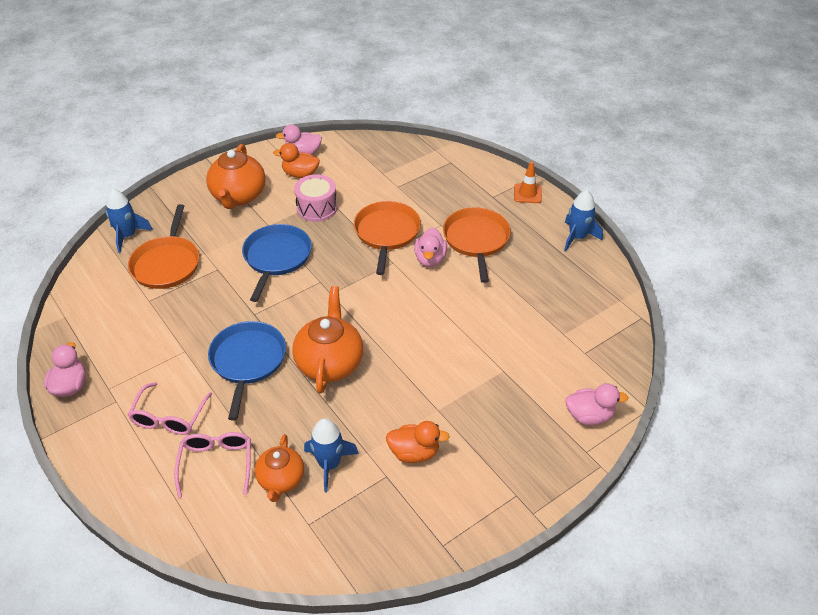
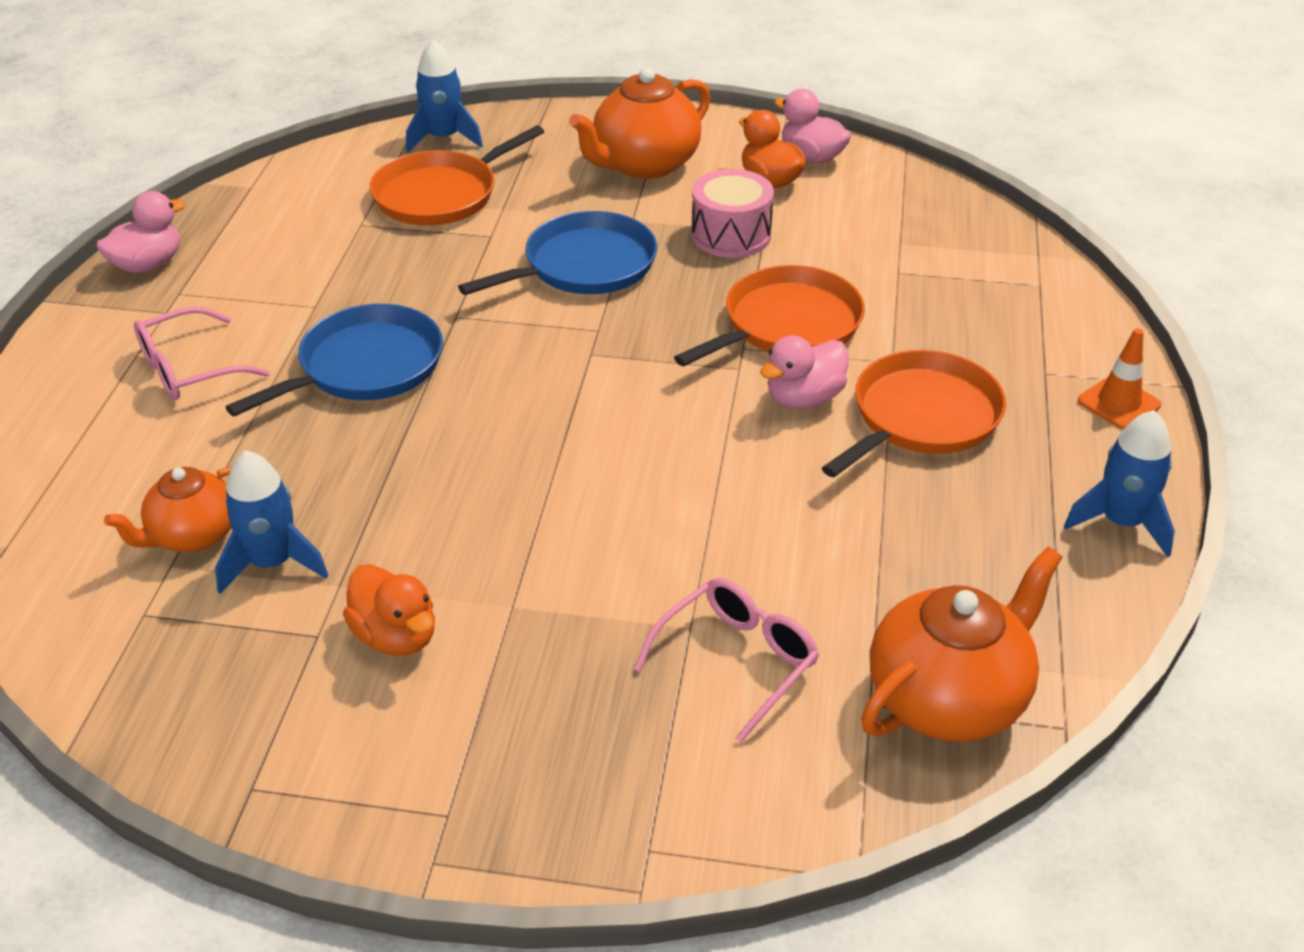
camera: 45 degrees right, 5 degrees down
pink glasses [174,432,251,498] -> pink glasses moved to [634,578,819,743]
orange teapot [292,286,363,394] -> orange teapot moved to [861,546,1063,742]
pink duck [565,383,628,425] -> none

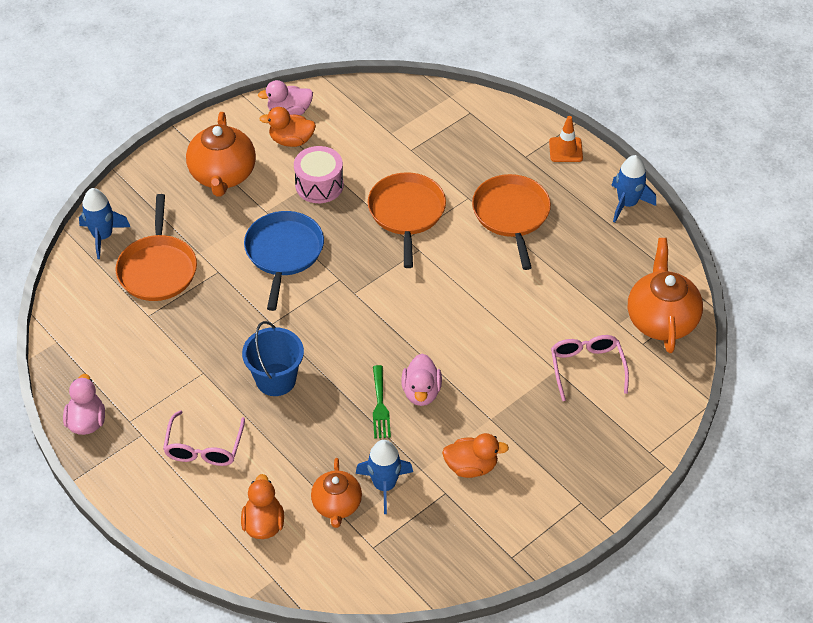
camera: 50 degrees left, 10 degrees up
blue pan [226,304,443,416] -> blue bucket [242,321,304,396]
pink duck [760,335,848,409] -> pink duck moved to [401,353,442,406]
none -> orange duck [241,474,284,539]
none -> green fork [373,365,391,438]

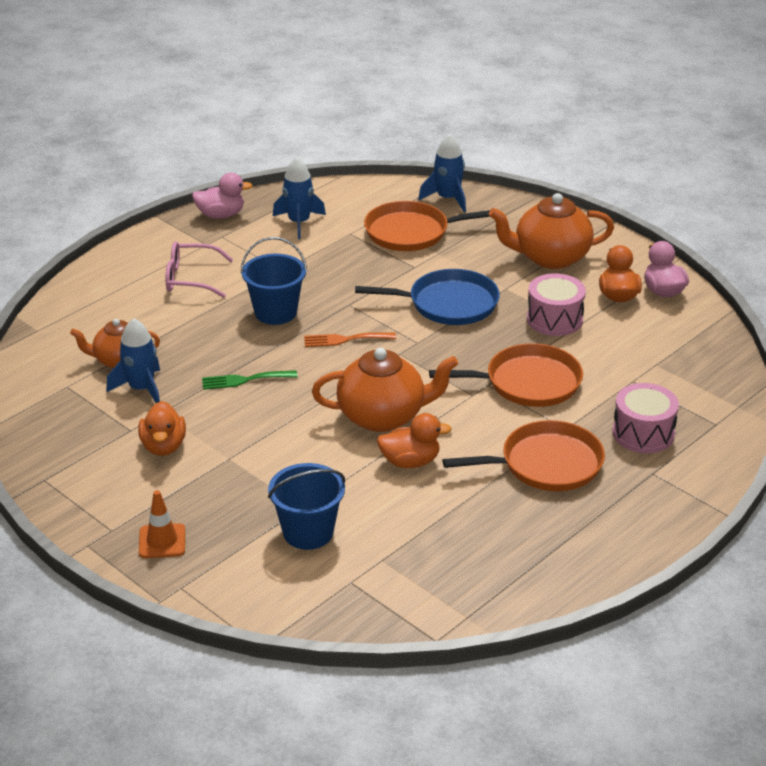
camera: 85 degrees right, 15 degrees down
orange duck [241,474,284,539] -> orange duck moved to [377,413,452,468]
pink duck [401,353,442,406] -> none
orange traffic cone [549,116,583,162] -> orange traffic cone moved to [139,490,185,558]
pink glasses [551,335,629,401] -> blue bucket [268,463,345,550]
blue rocket [611,155,656,222] -> blue rocket moved to [273,157,326,239]
orange teapot [628,238,703,353] -> orange teapot moved to [312,348,459,432]
none -> orange fork [304,332,396,347]
none -> pink drum [613,383,679,453]

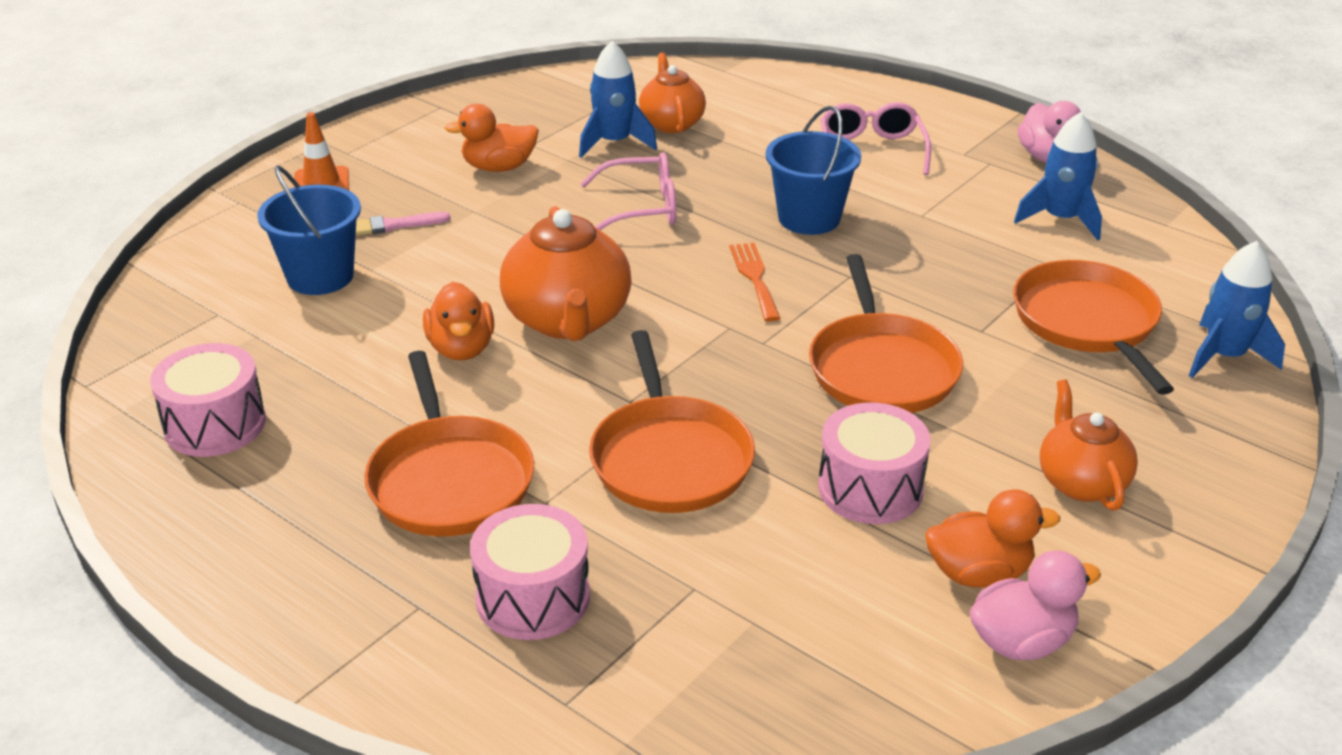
camera: 85 degrees right, 0 degrees up
green fork [202,370,297,390] -> pink glasses [580,152,677,230]
blue pan [355,269,500,325] -> orange pan [809,254,963,413]
orange teapot [489,193,614,269] -> orange teapot [1040,379,1138,511], size x0.63
none -> pink drum [150,343,266,457]
none -> pink brush [356,212,451,236]

